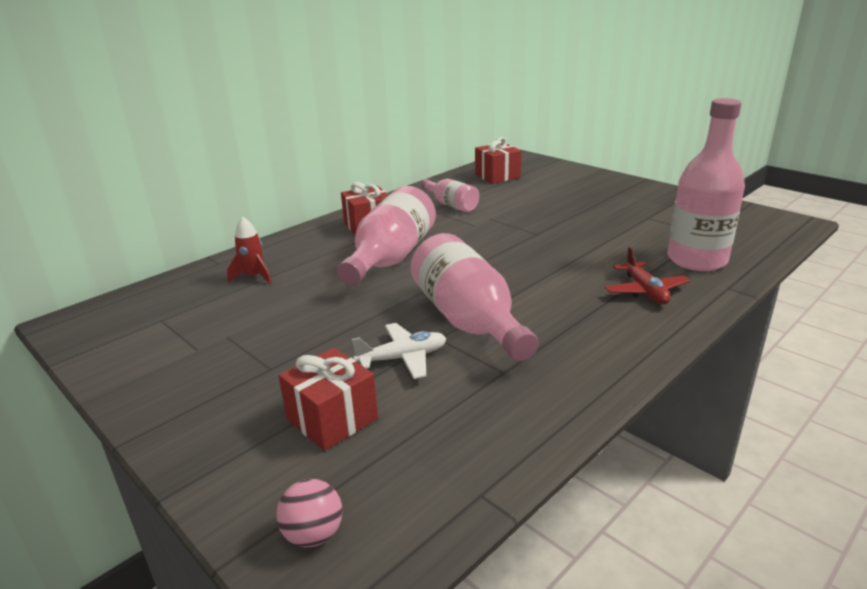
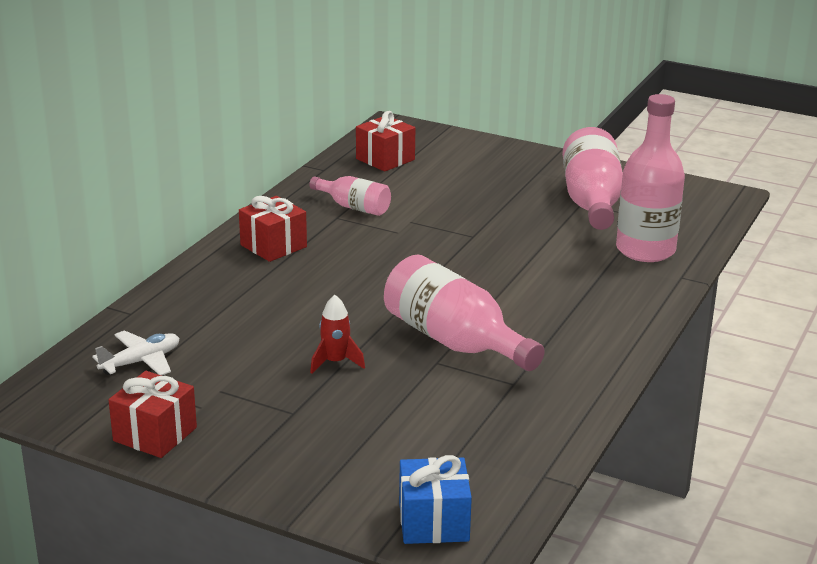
camera: 20 degrees left, 0 degrees up
red rocket [227,216,272,284] -> red rocket moved to [310,295,365,374]
pink ball [276,479,342,547] -> blue gift [399,455,472,544]
red gift [279,347,378,451] -> red gift moved to [109,371,197,458]
pink bottle [337,186,436,286] -> pink bottle moved to [563,127,623,230]
white plane [352,323,446,379] -> white plane moved to [92,330,179,376]
red plane [605,247,690,304] -> none

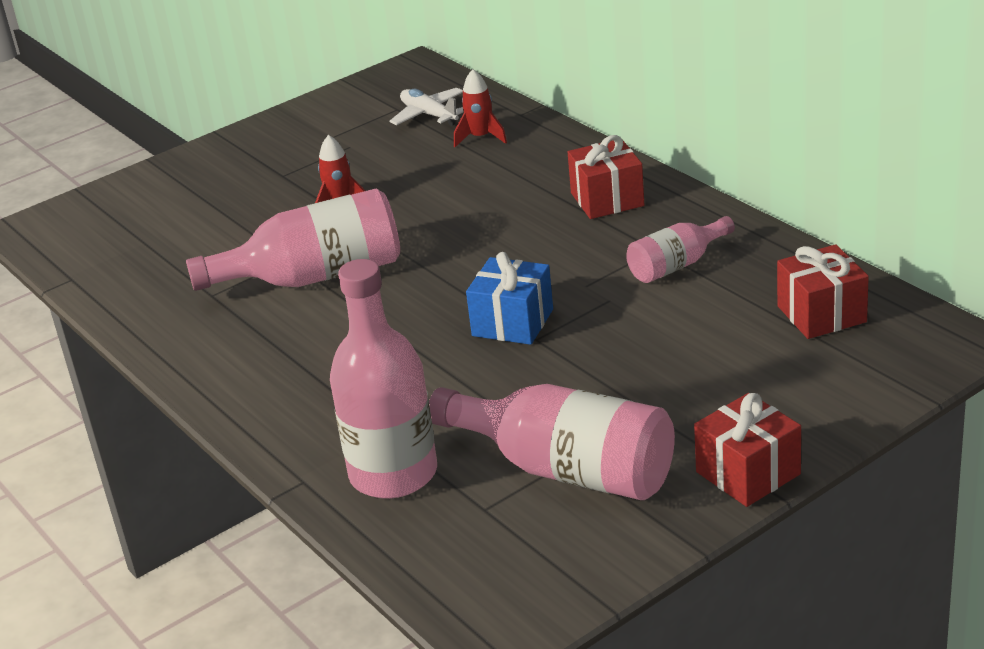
camera: 120 degrees right, 5 degrees up
white plane [92,330,179,376] -> white plane turned 150 degrees clockwise [389,88,463,126]
red gift [109,371,197,458] -> red gift moved to [694,393,801,507]
blue gift [399,455,472,544] -> blue gift moved to [466,252,553,345]
none -> red rocket [454,69,507,147]

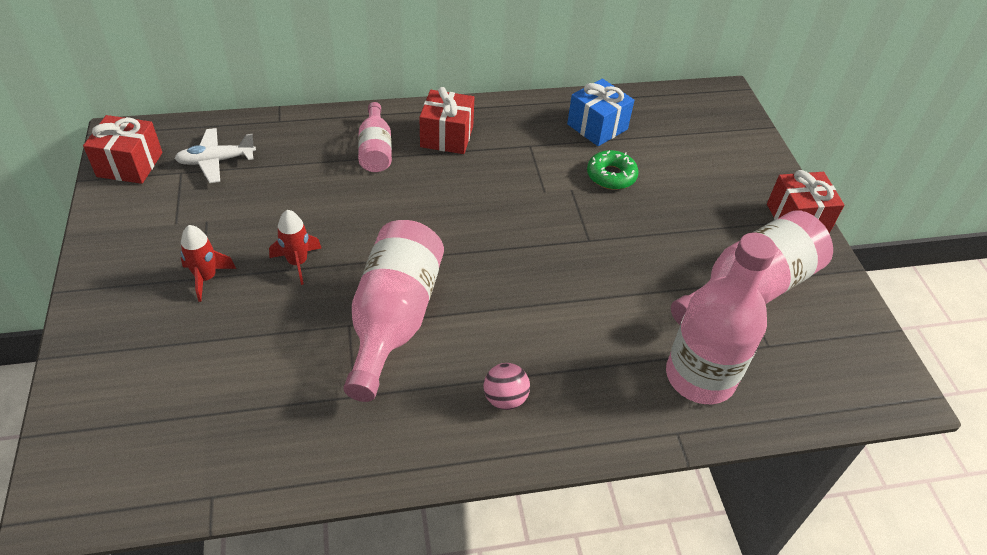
camera: 70 degrees left, 15 degrees up
red rocket [454,69,507,147] -> red rocket moved to [180,225,236,302]
blue gift [466,252,553,345] -> blue gift moved to [567,79,634,146]
pink bottle [626,216,735,283] -> pink bottle moved to [358,102,392,172]
red gift [777,244,869,339] -> red gift moved to [83,115,162,184]
none -> pink ball [484,363,530,410]
none -> green donut [587,150,639,190]

